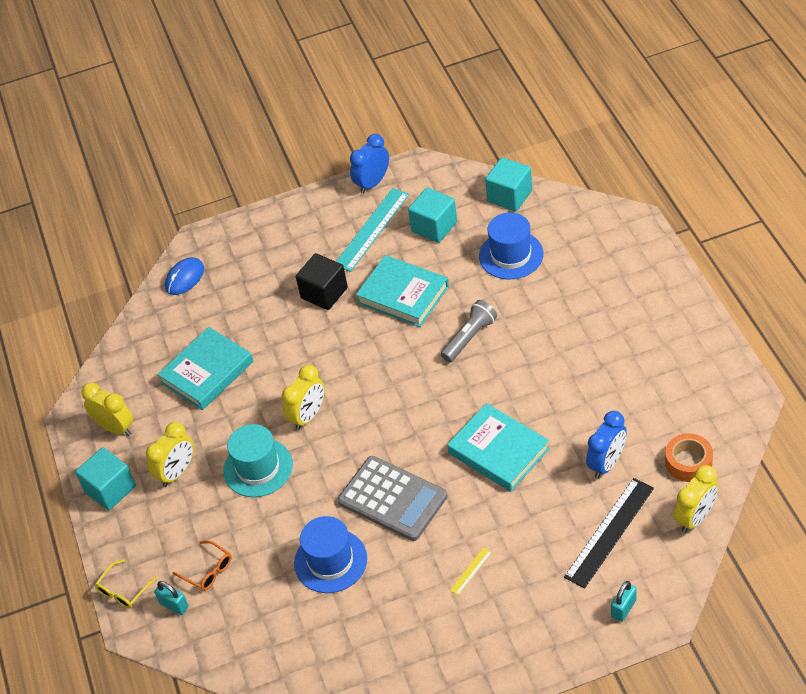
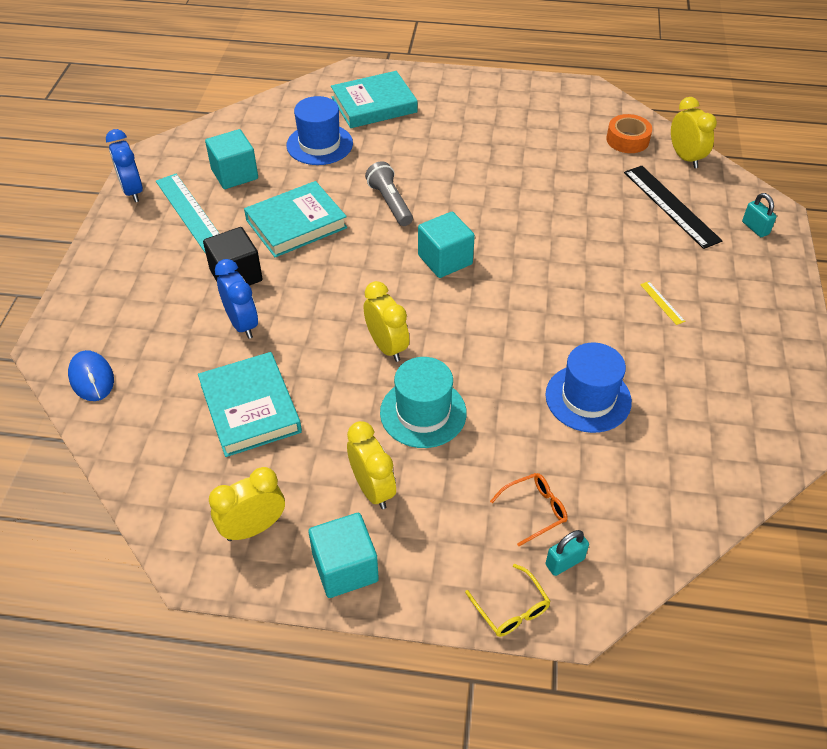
camera: 70 degrees left, 0 degrees up
grey calculator [338,456,448,541] -> none
turquoise book [447,403,550,492] -> turquoise book moved to [331,71,418,128]
turquoise cube [485,157,532,211] -> turquoise cube moved to [418,212,475,278]
blue clock [586,411,627,478] -> blue clock moved to [215,259,258,339]

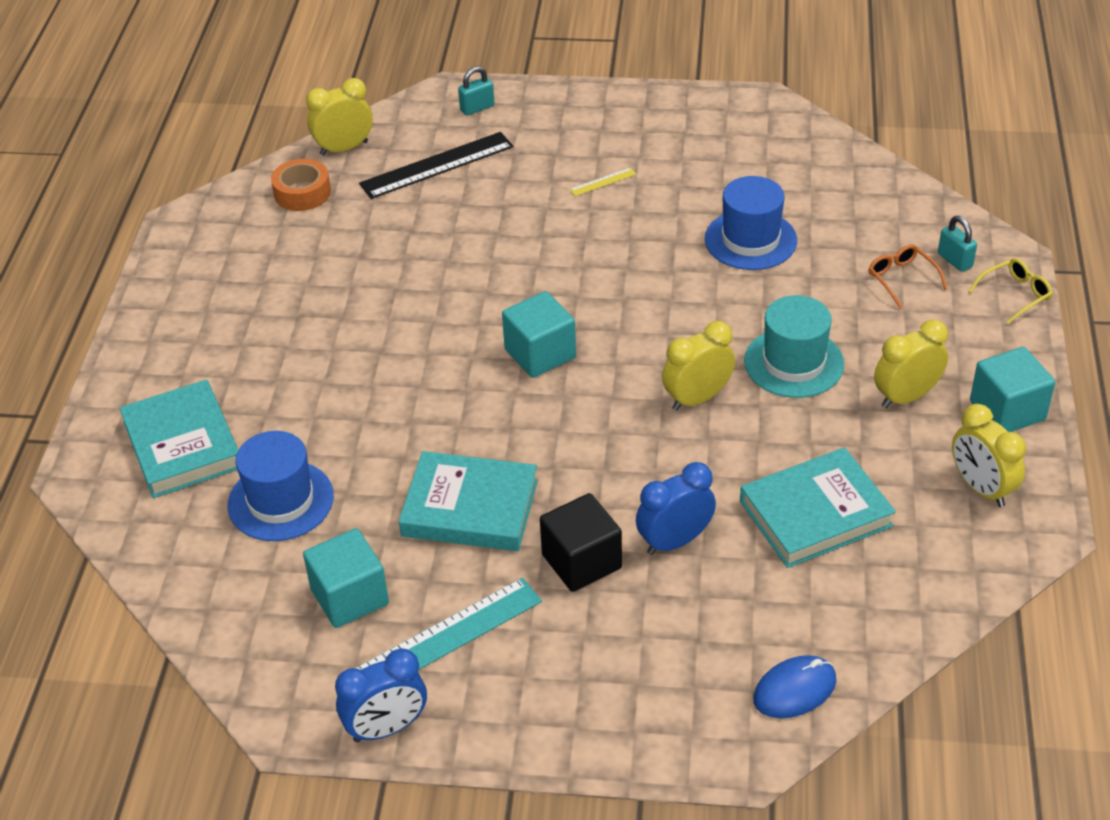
camera: 90 degrees left, 5 degrees down
turquoise book [244,181,347,257] -> turquoise book turned 45 degrees counterclockwise [399,451,538,551]
grey flashlight [365,161,413,226] -> none

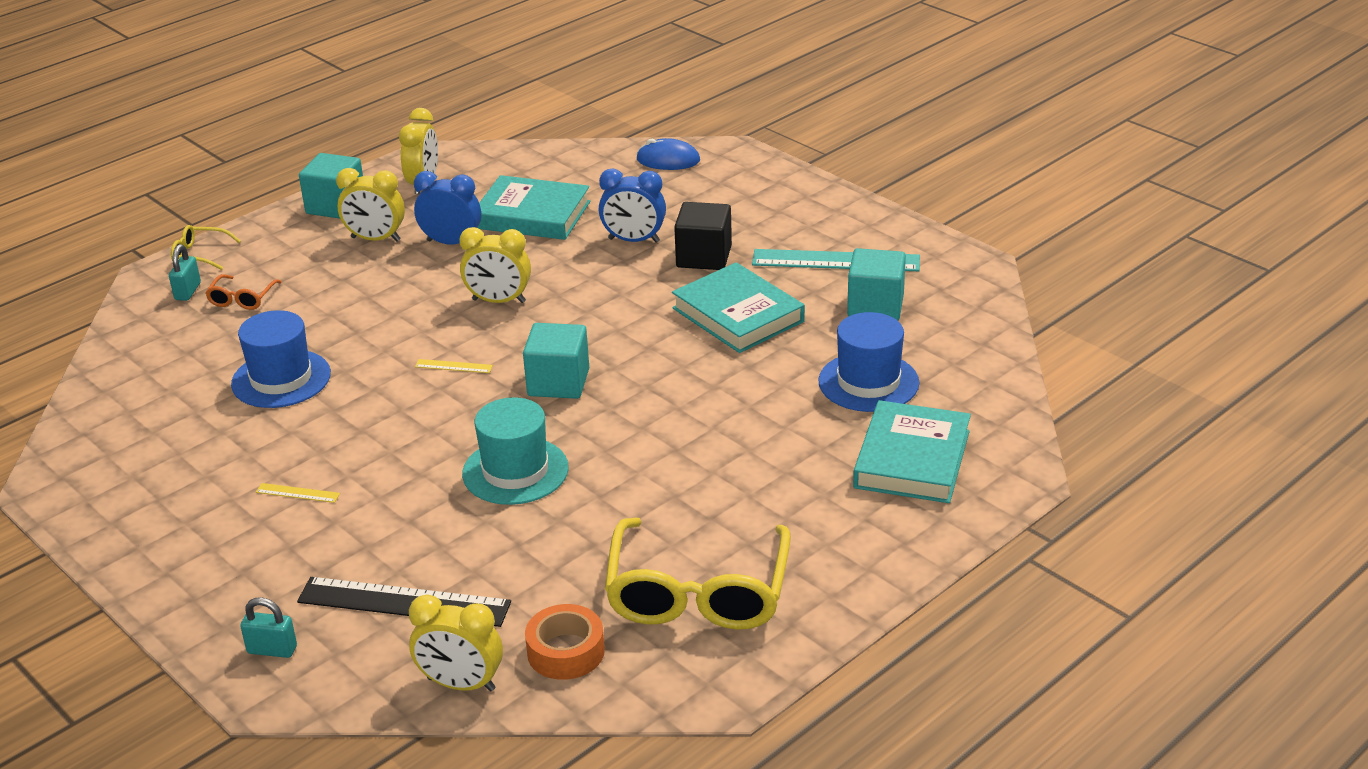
camera: 140 degrees left, 10 degrees down
blue clock [335,648,427,743] -> blue clock moved to [414,171,481,245]
turquoise hat [744,295,844,398] -> turquoise hat moved to [462,397,569,505]
none -> yellow ruler [415,359,493,373]
none -> yellow glasses [605,518,791,630]

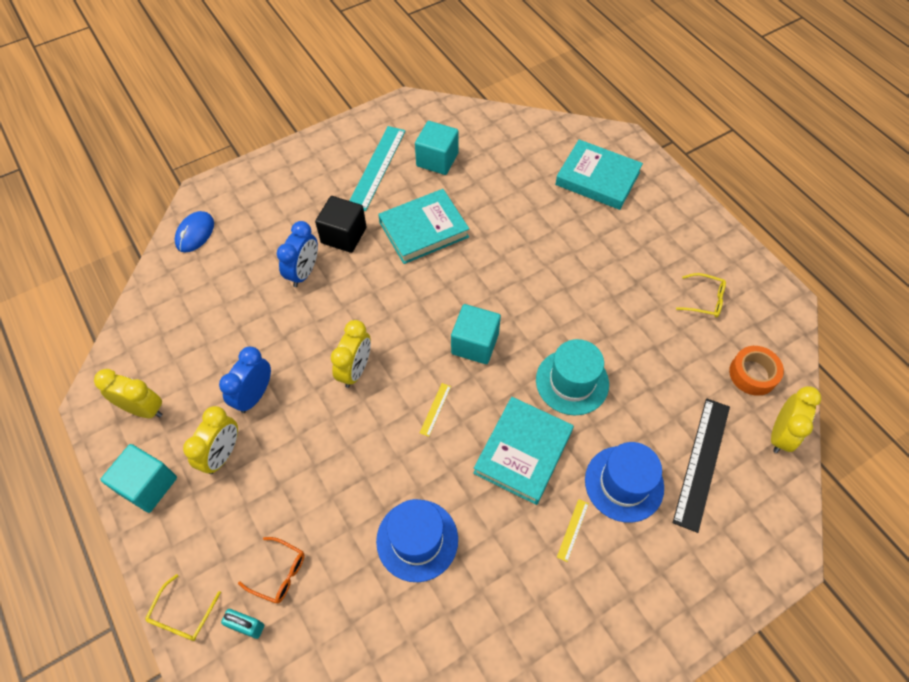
camera: 80 degrees left, 25 degrees up
turquoise padlock [240,597,297,658] -> none
turquoise book [478,175,590,240] -> turquoise book moved to [473,397,574,505]
yellow glasses [605,518,791,630] -> yellow glasses [676,273,726,317], size x0.44
blue hat [818,312,919,412] -> blue hat moved to [585,442,664,523]

